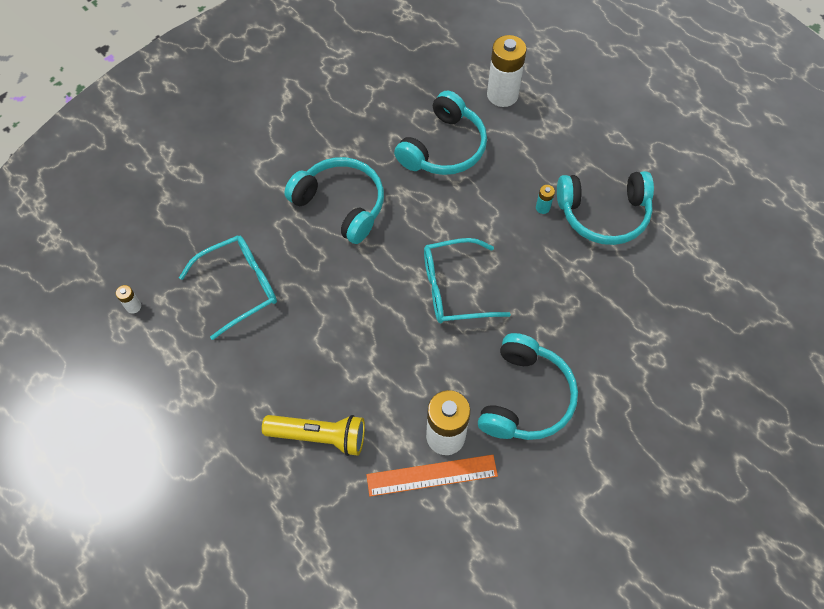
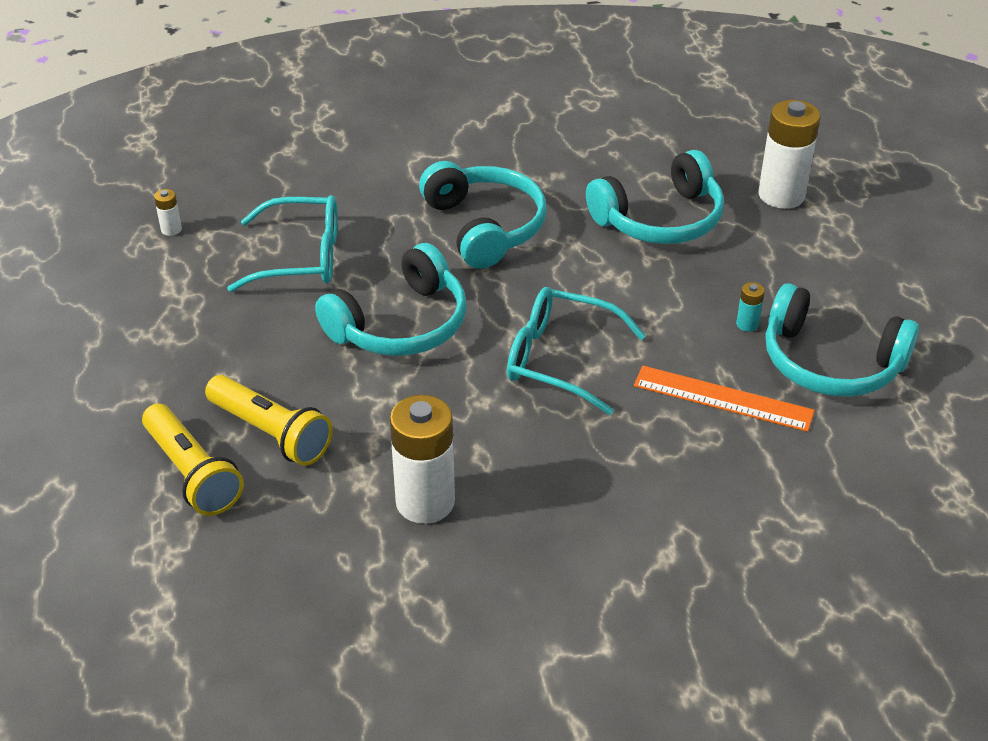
camera: 30 degrees right, 20 degrees down
orange ruler [366,455,498,496] -> orange ruler moved to [634,366,815,432]
turquoise headphones [478,333,578,440] -> turquoise headphones moved to [315,243,467,356]
none -> yellow flashlight [142,404,244,516]

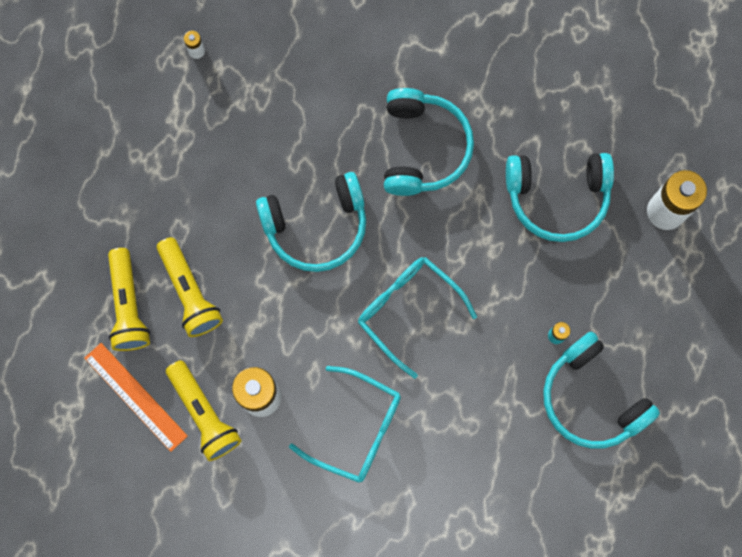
camera: 25 degrees right, 35 degrees up
turquoise glasses [227,195,338,292] -> turquoise glasses moved to [289,366,401,483]
orange ruler [634,366,815,432] -> orange ruler moved to [84,343,188,452]
none -> yellow flashlight [166,360,242,461]

